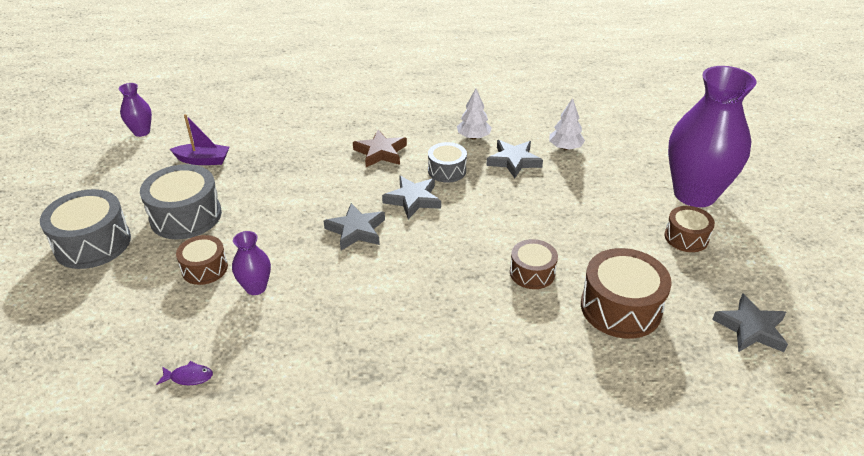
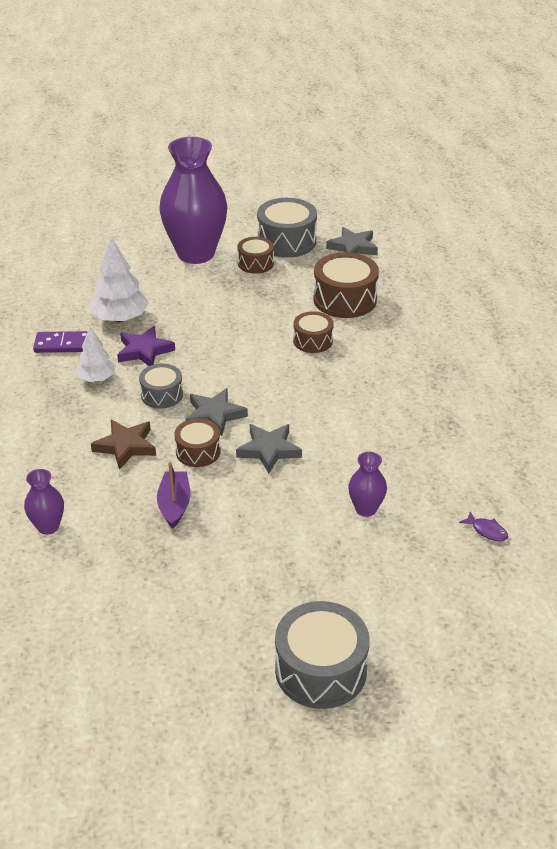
camera: 95 degrees left, 0 degrees up
purple vase [118,83,152,137] -> purple vase moved to [24,469,64,535]
grey drum [140,164,222,239] -> grey drum moved to [257,198,317,258]
purple fish [156,361,213,385] -> purple fish turned 135 degrees clockwise [459,511,508,541]
purple boat [170,114,229,165] -> purple boat moved to [157,461,190,529]
brown drum [176,235,228,285] -> brown drum moved to [174,418,221,467]
grey star [487,140,543,178] -> purple star [117,326,175,366]
white tree [549,98,585,150] -> white tree [90,237,149,322], size x1.57
none -> purple domino [33,331,88,353]

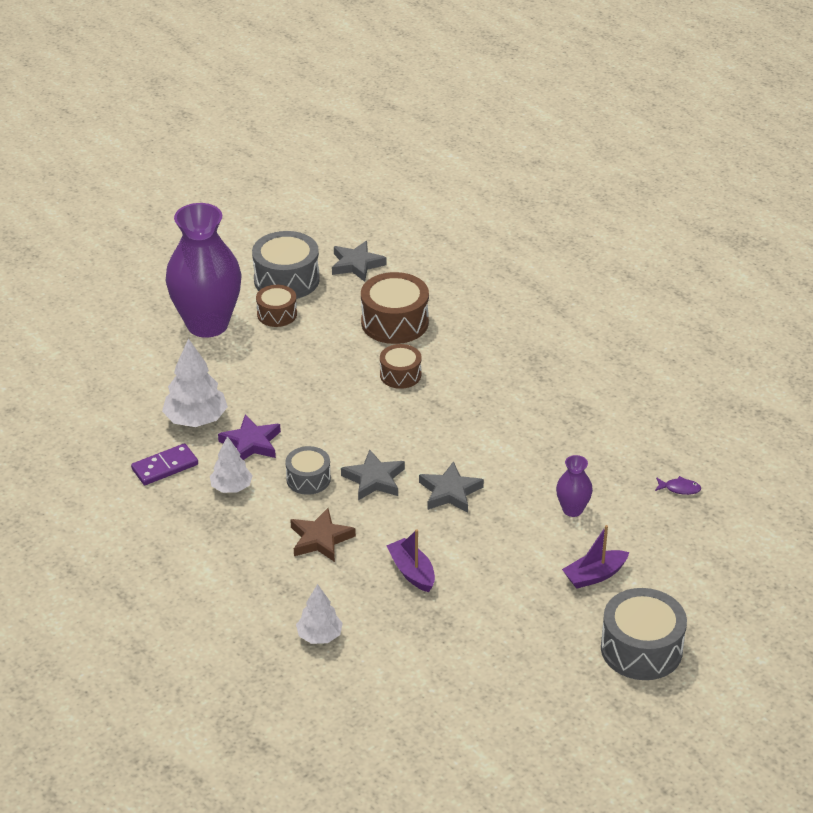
camera: 30 degrees left, 0 degrees up
purple vase [24,469,64,535] -> white tree [296,584,343,644]
brown drum [174,418,221,467] -> none
none -> purple boat [562,525,629,589]

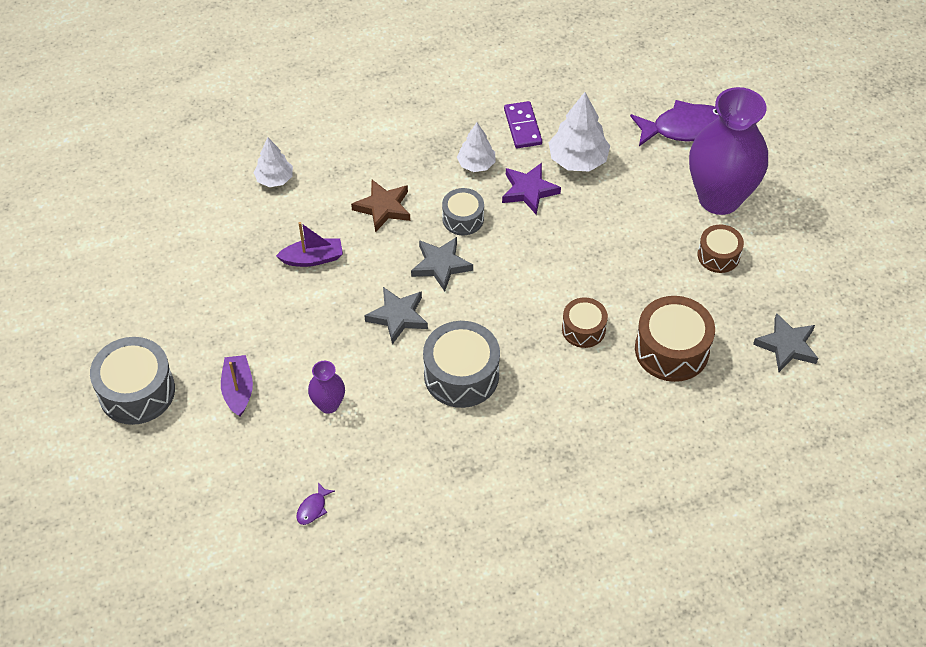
camera: 110 degrees right, 15 degrees up
grey drum [252,231,320,299] -> grey drum moved to [423,321,500,408]
none -> purple fish [630,100,719,146]

